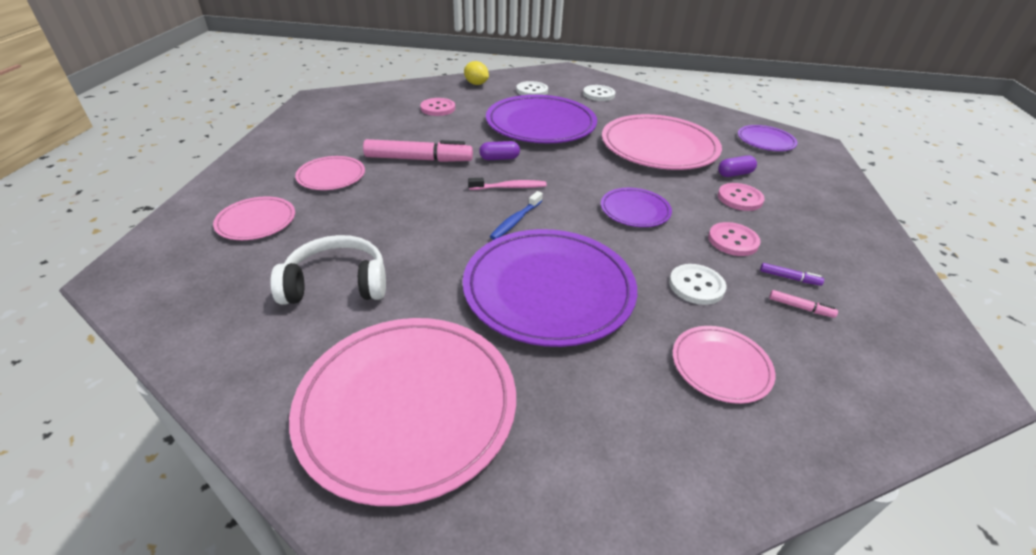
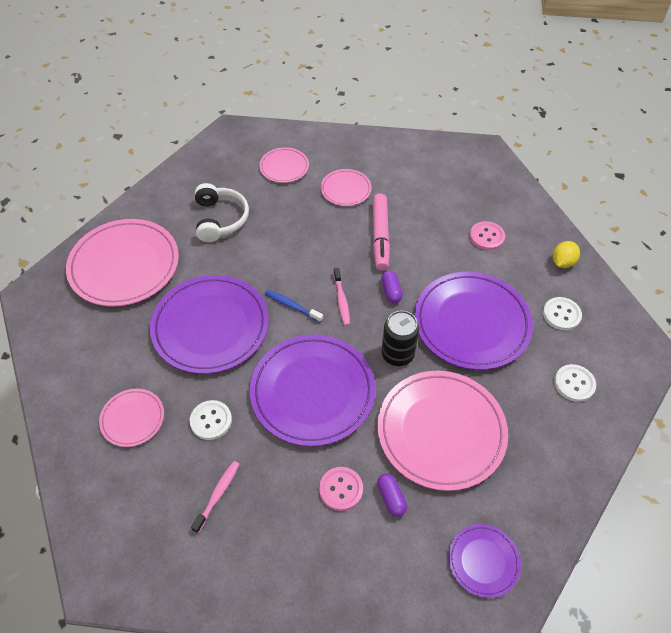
camera: 90 degrees right, 15 degrees up
purple plate [601,188,672,227] -> purple plate [250,334,375,447], size x2.00
pink button [708,222,761,256] -> none
purple marker [760,263,824,286] -> pink toothbrush [191,461,239,533]
pink marker [769,290,838,318] -> none
none -> black can [381,310,419,366]

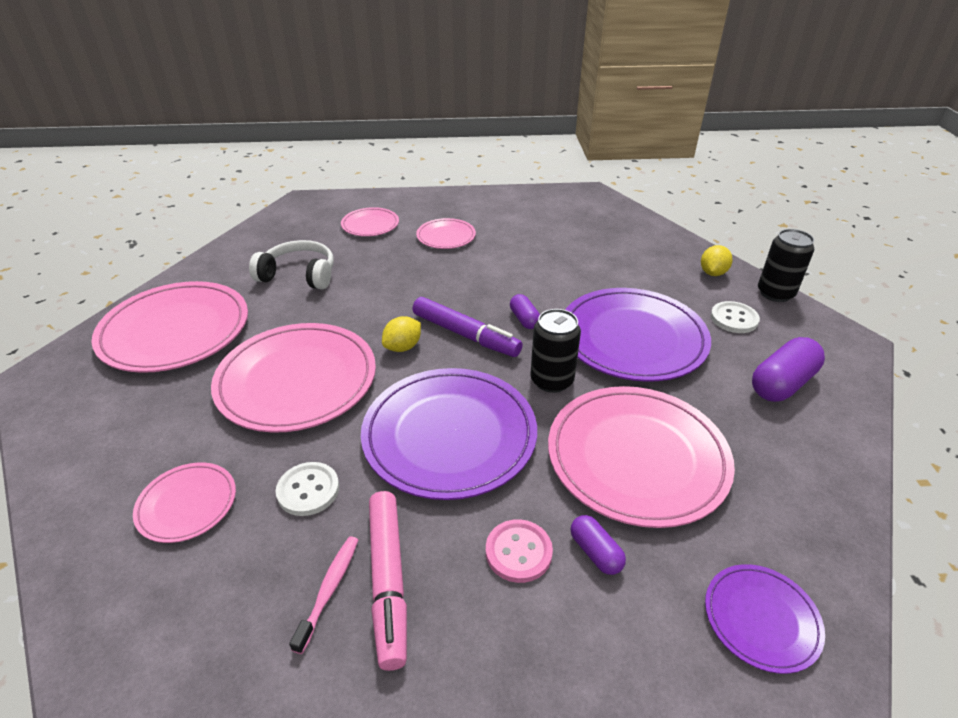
camera: 10 degrees left, 15 degrees down
purple plate [150,275,269,374] -> pink plate [211,323,376,433]
white headphones [195,183,249,242] -> white headphones turned 60 degrees counterclockwise [249,240,334,289]
blue toothbrush [265,289,323,322] -> yellow lemon [382,316,421,352]
pink toothbrush [334,268,350,326] -> purple marker [412,297,523,357]
pink marker [373,194,390,270] -> pink marker moved to [369,491,407,671]
pink button [470,221,505,250] -> none
white button [554,364,596,402] -> purple capsule [752,337,825,402]
none -> black can [758,229,814,302]

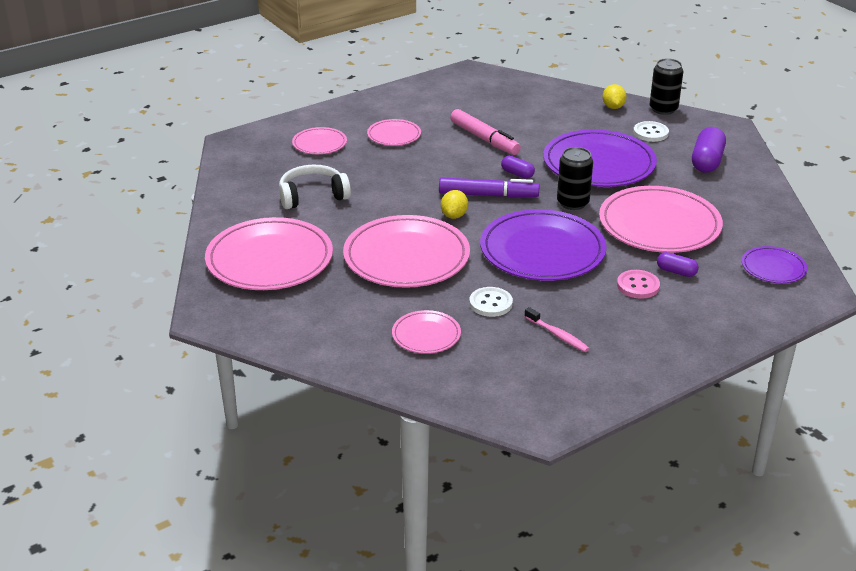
camera: 30 degrees left, 5 degrees down
pink toothbrush [289,536,358,654] -> pink toothbrush turned 150 degrees clockwise [524,307,589,352]
pink marker [369,491,407,671] -> pink marker moved to [450,109,521,155]

